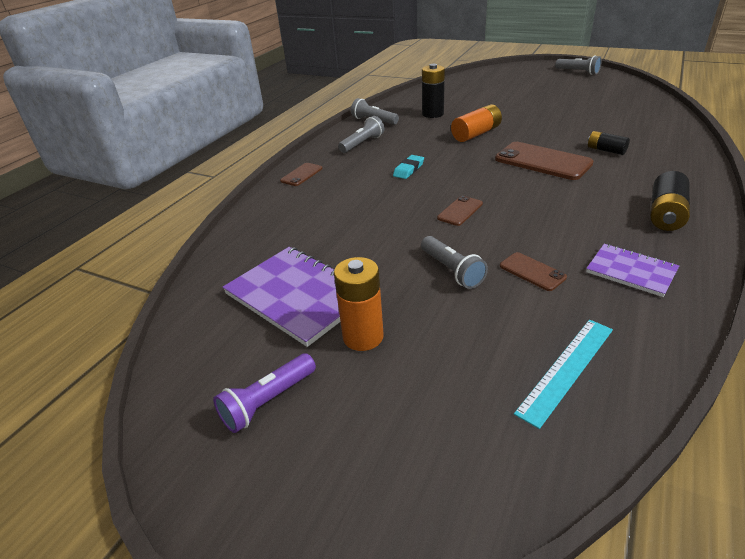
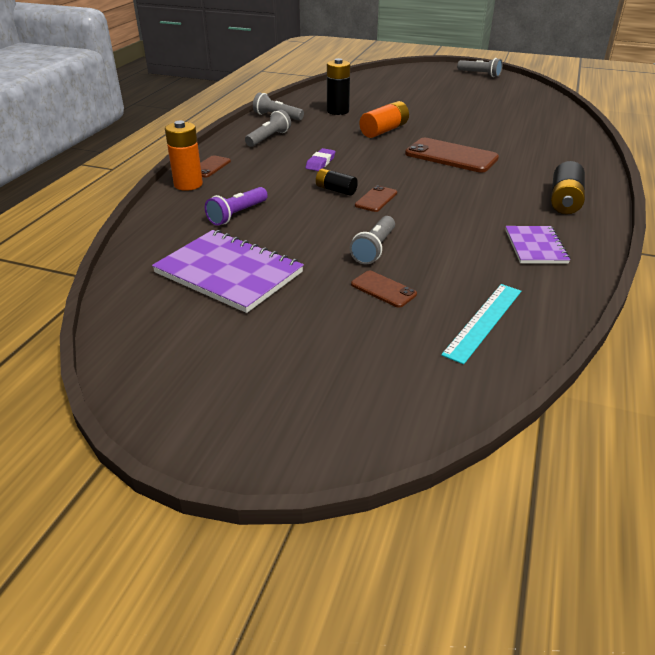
camera: 10 degrees left, 0 degrees up
purple flashlight [213,353,316,433] -> purple flashlight moved to [205,187,268,226]
orange battery [334,257,384,351] -> orange battery moved to [165,121,203,191]
turquoise eraser [393,155,424,179] -> purple eraser [305,148,335,171]
grey flashlight [421,236,488,289] -> grey flashlight turned 60 degrees clockwise [350,216,395,265]
brown phone [500,252,567,291] -> brown phone moved to [351,271,417,308]
purple notebook [586,244,679,297] -> purple notebook turned 60 degrees clockwise [505,226,570,264]
black battery [588,131,630,155] -> black battery moved to [316,168,358,196]

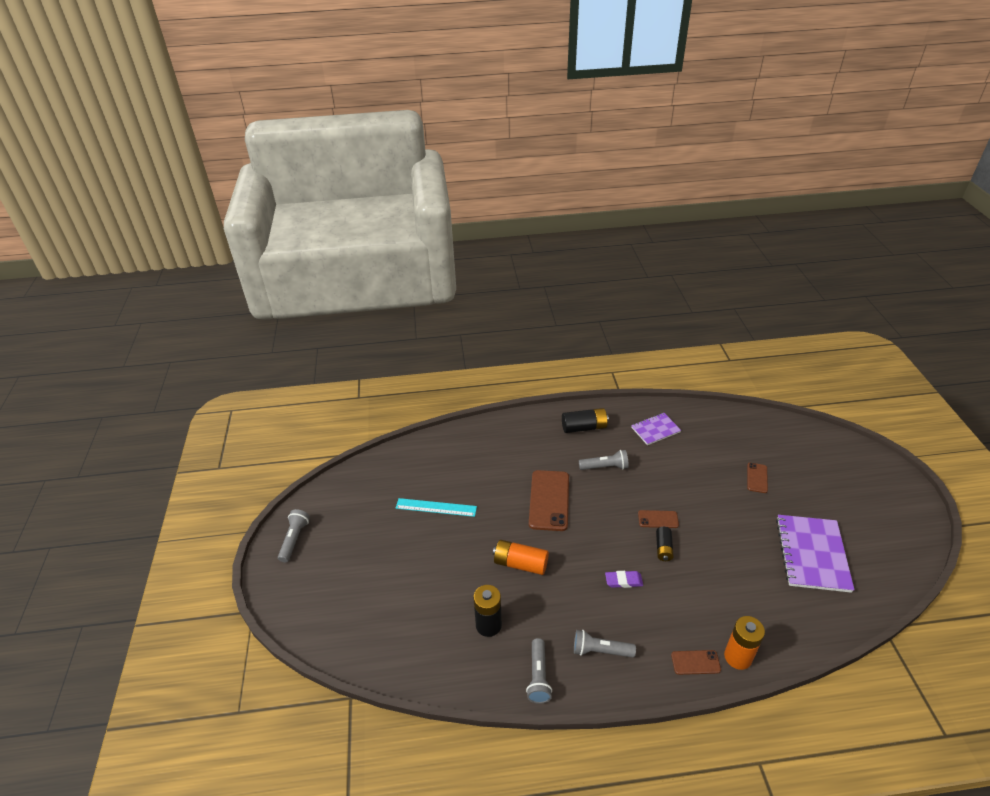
camera: 115 degrees left, 5 degrees up
purple flashlight [205,187,268,226] -> none
grey flashlight [350,216,395,265] -> grey flashlight moved to [579,450,629,470]
turquoise ruler [441,284,521,364] -> turquoise ruler moved to [396,498,477,517]

